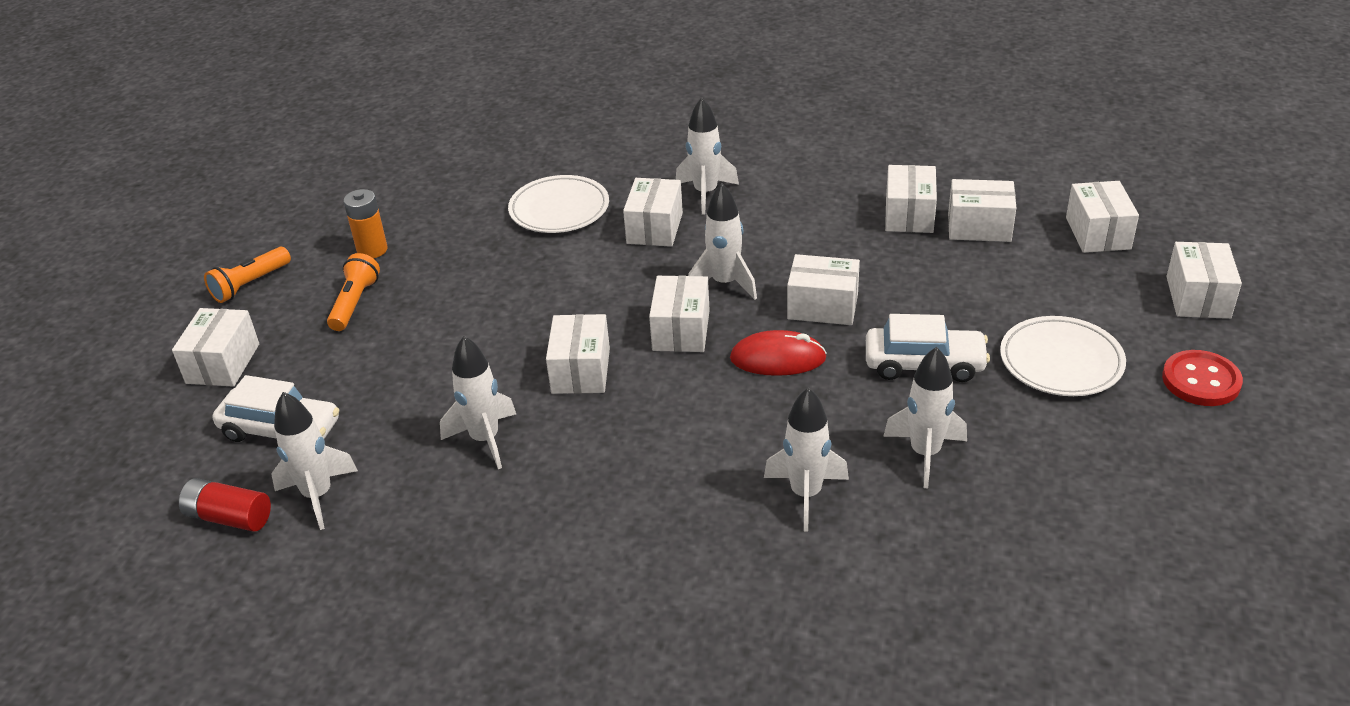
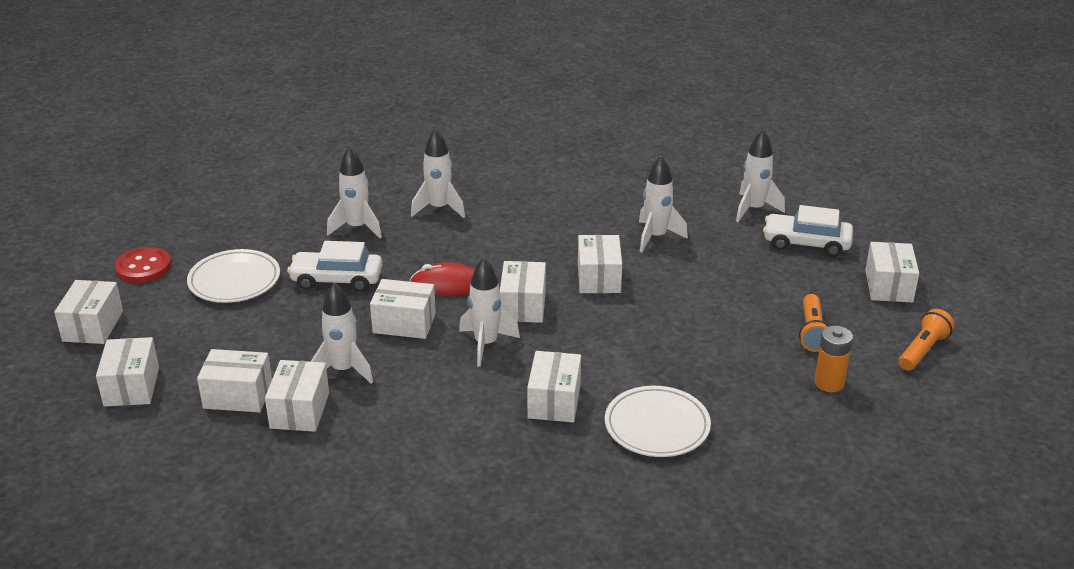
camera: 175 degrees right, 5 degrees down
red battery [179,478,271,532] -> none
white rocket [676,97,739,214] -> white rocket moved to [311,282,373,384]

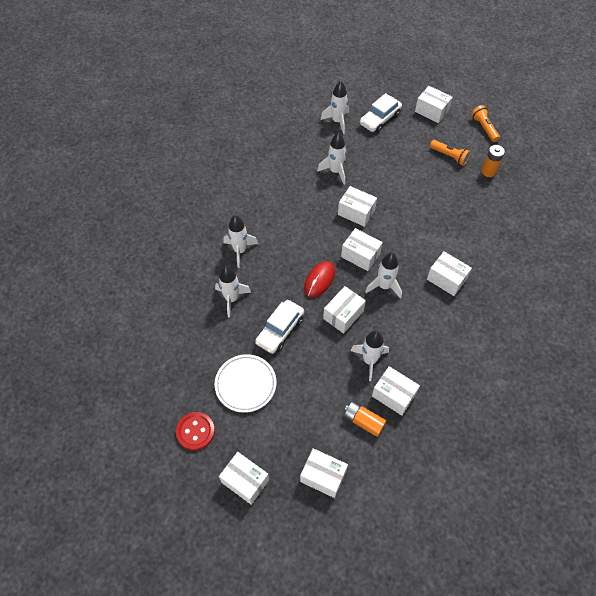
camera: 60 degrees left, 25 degrees up
white box [197,349,272,412] -> orange battery [344,401,386,437]
white plate [605,386,711,457] -> none

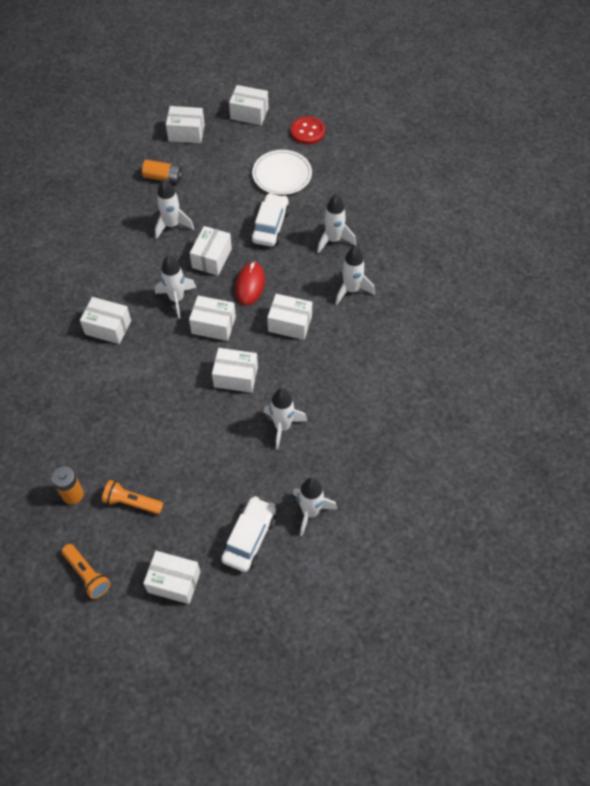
camera: 160 degrees right, 0 degrees up
white box [372,366,420,416] -> white box moved to [267,294,312,340]

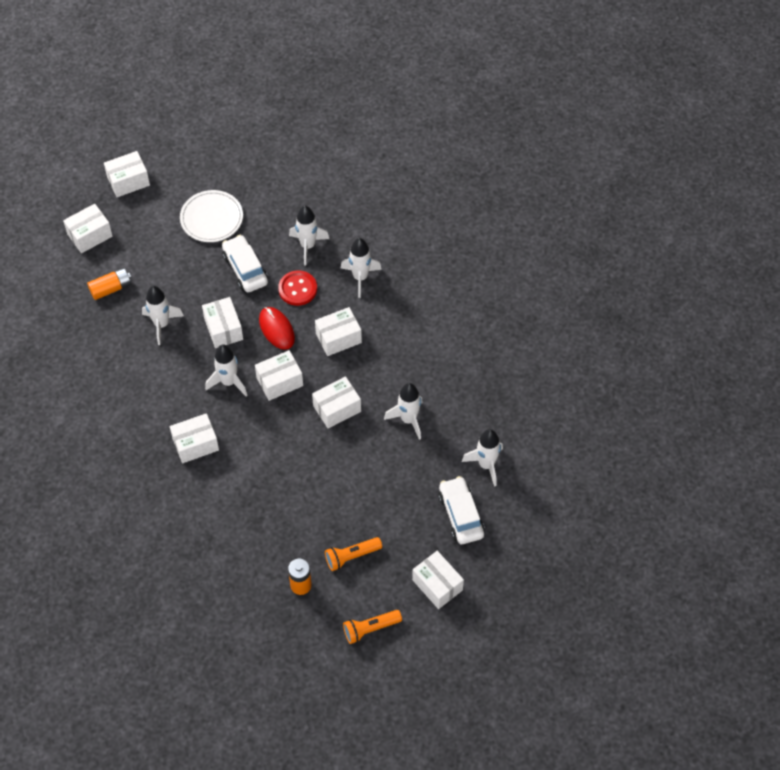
camera: 40 degrees left, 0 degrees up
orange flashlight [61,544,111,599] -> orange flashlight turned 150 degrees clockwise [343,610,402,644]
white box [143,551,200,604] -> white box turned 75 degrees clockwise [412,551,464,609]
red button [291,116,325,145] -> red button moved to [278,271,317,306]

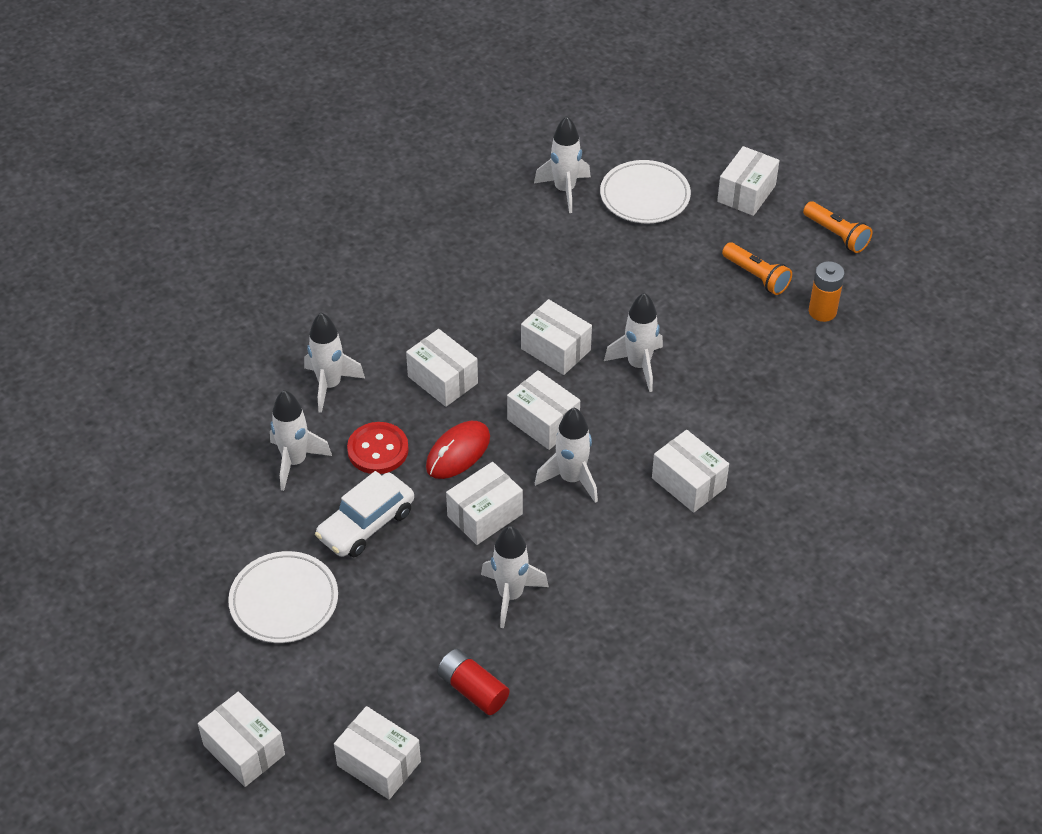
camera: 110 degrees left, 10 degrees down
orange battery [87,268,131,300] -> red battery [437,649,510,715]
white rocket [384,383,423,440] -> white rocket moved to [604,293,663,392]
white car [438,476,485,544] -> white plate [600,160,691,223]

